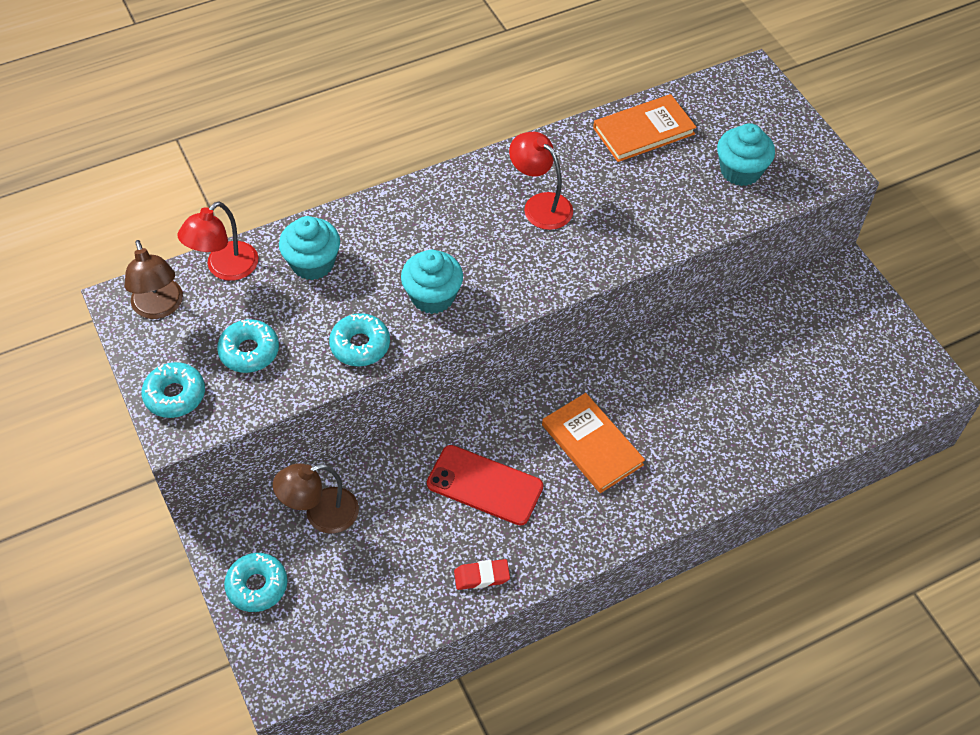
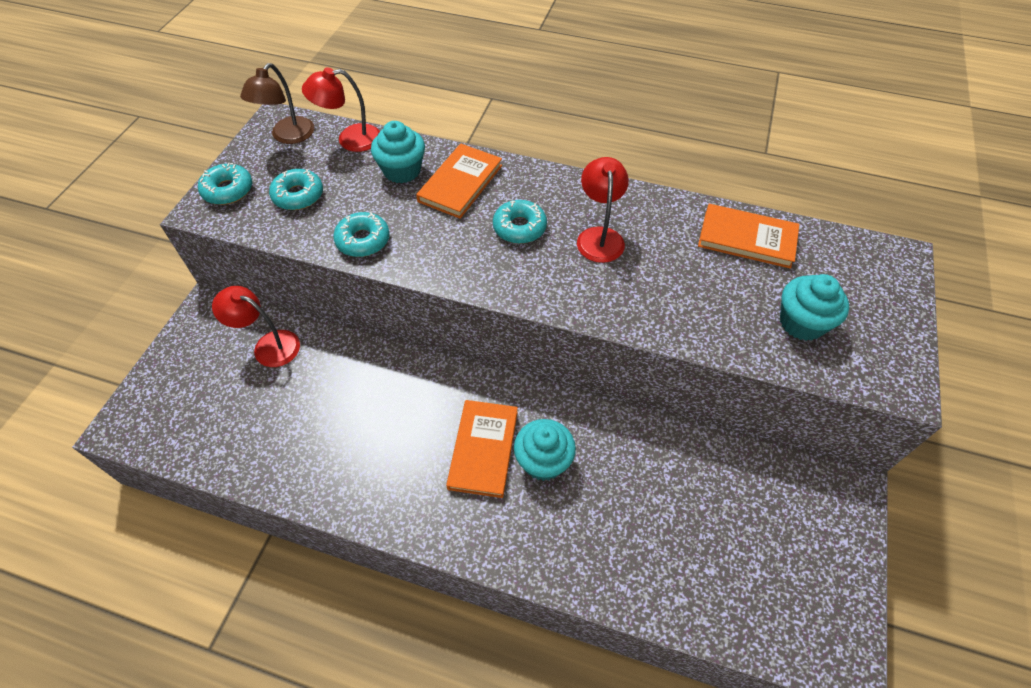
camera: 45 degrees right, 0 degrees up
turquoise donut [224,553,287,612] -> turquoise donut moved to [493,200,547,244]
brown lamp [273,463,359,533] -> red lamp [212,286,300,367]
turquoise cupcake [401,250,463,314] -> turquoise cupcake moved to [514,419,576,481]
red phone [427,445,543,526] -> none
red eraser [454,559,510,590] -> none
none -> orange book [416,144,502,219]

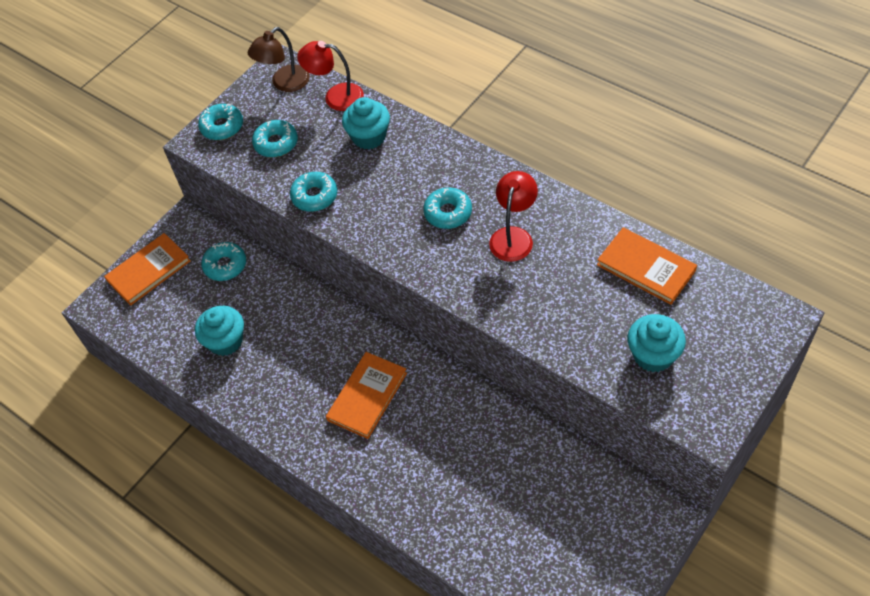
camera: 25 degrees right, 0 degrees up
red lamp [212,286,300,367] -> turquoise donut [201,242,246,281]
orange book [416,144,502,219] -> orange book moved to [104,233,191,306]
turquoise cupcake [514,419,576,481] -> turquoise cupcake moved to [195,306,244,356]

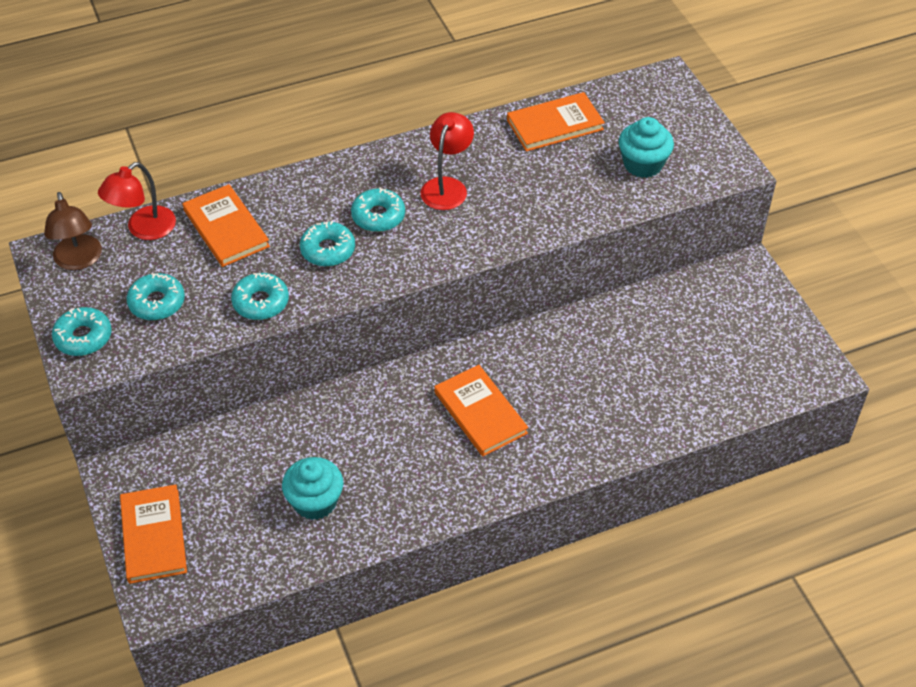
camera: 65 degrees left, 5 degrees down
turquoise donut [201,242,246,281] -> turquoise donut moved to [300,221,355,267]
turquoise cupcake [342,97,390,150] -> orange book [183,184,270,267]
red lamp [489,171,538,262] -> red lamp turned 60 degrees clockwise [420,112,474,210]

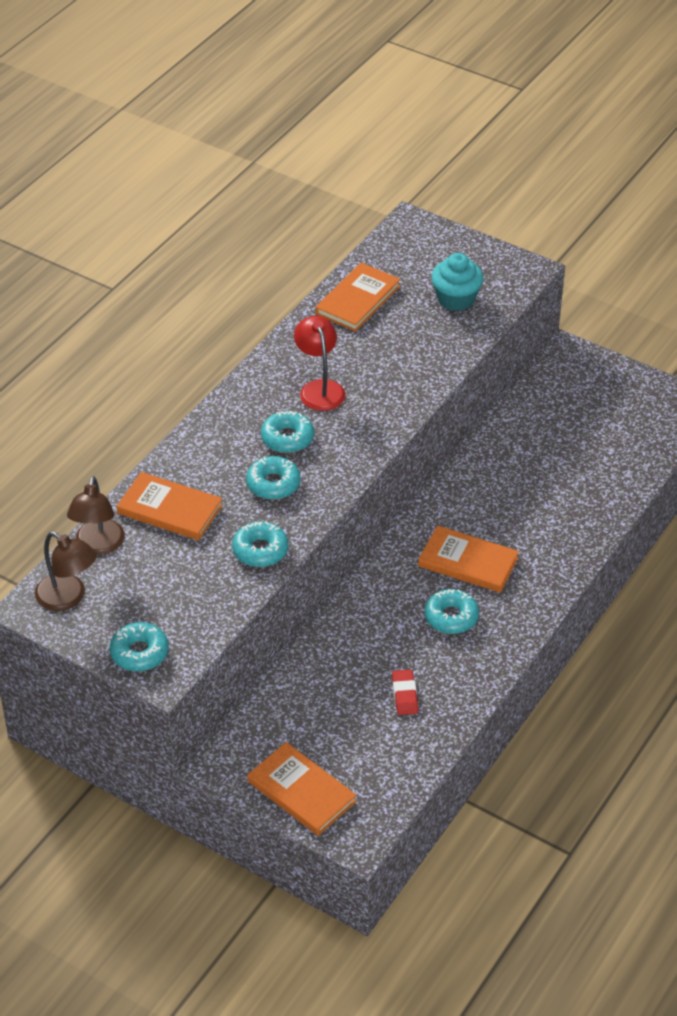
camera: 35 degrees left, 5 degrees down
red lamp [98,162,176,240] -> brown lamp [67,476,125,555]
turquoise donut [127,273,185,320] -> turquoise donut moved to [425,589,479,634]
turquoise cupcake [282,457,343,520] -> red eraser [392,669,418,715]

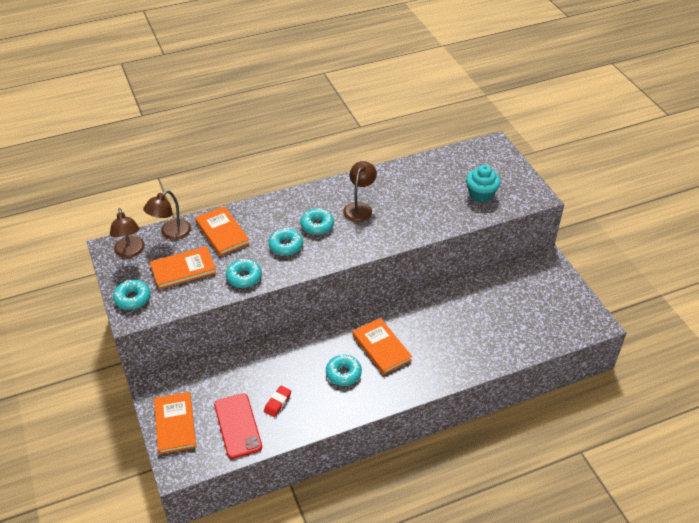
camera: 35 degrees right, 0 degrees up
red lamp [294,316,346,411] -> brown lamp [343,161,377,222]
orange book [315,263,400,332] -> orange book moved to [150,246,216,289]
none -> red phone [214,393,262,459]

